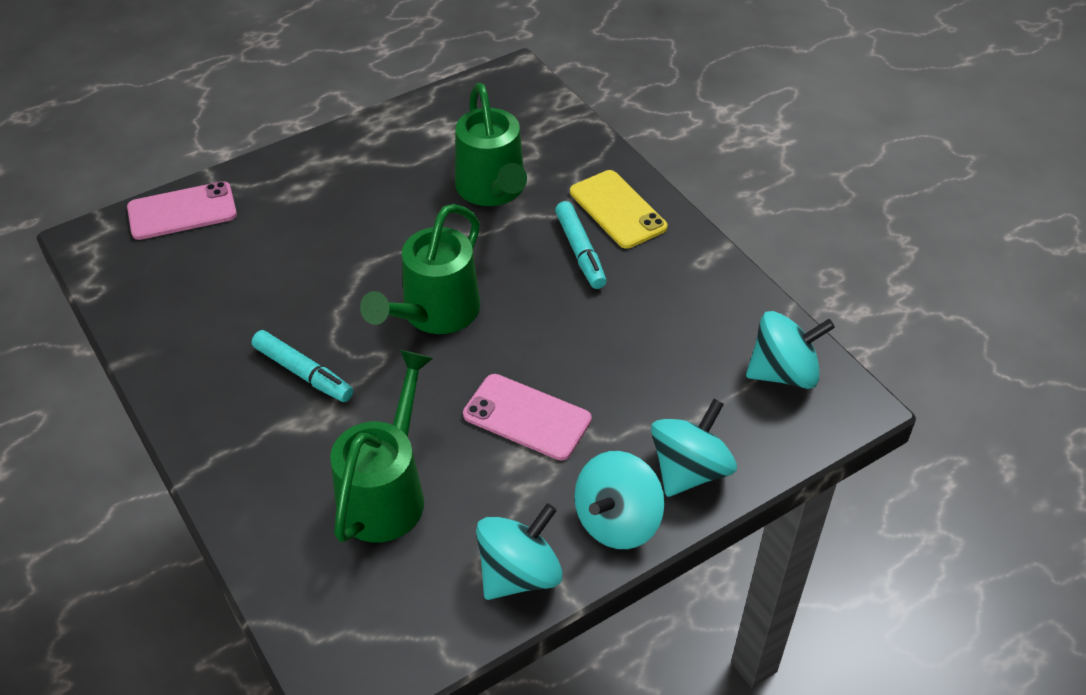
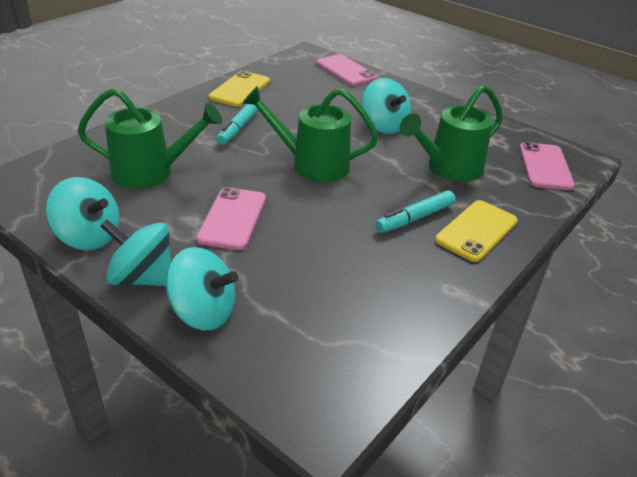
camera: 70 degrees right, 10 degrees down
turquoise spinning top [746,311,835,389] -> turquoise spinning top moved to [362,78,411,134]
none -> yellow phone [209,70,270,107]
none -> pink phone [520,142,575,190]

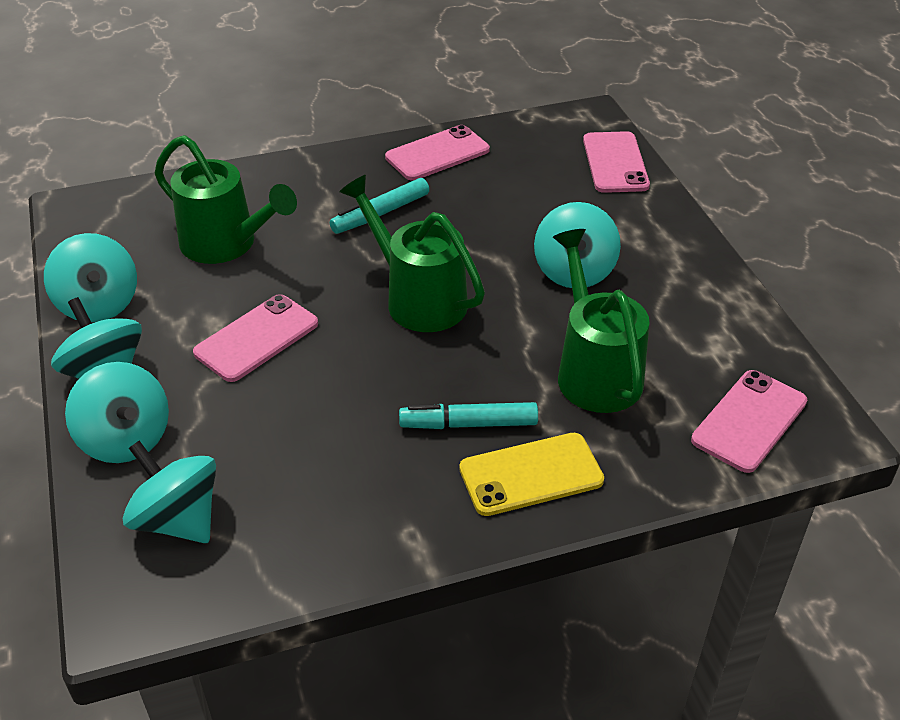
camera: 35 degrees right, 5 degrees up
yellow phone [209,70,270,107] -> pink phone [385,125,490,180]
green watering can [400,85,503,182] -> green watering can turned 75 degrees clockwise [553,229,650,413]
none -> turquoise spinning top [122,441,216,543]

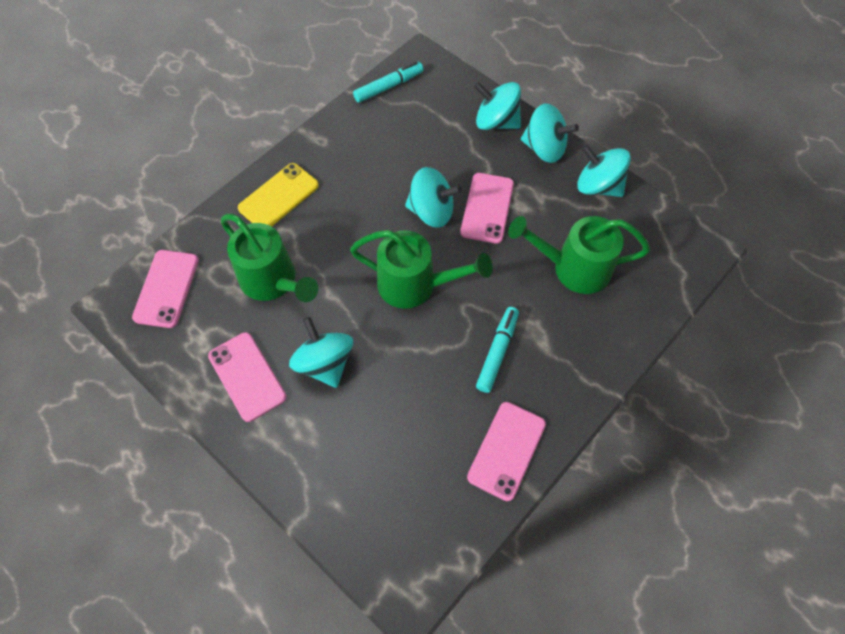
camera: 150 degrees right, 20 degrees up
turquoise spinning top [122,441,216,543] -> turquoise spinning top moved to [405,167,462,228]
turquoise marker [399,402,538,429] -> turquoise marker moved to [353,62,424,103]
pink phone [583,131,650,193] -> pink phone moved to [208,332,287,422]

